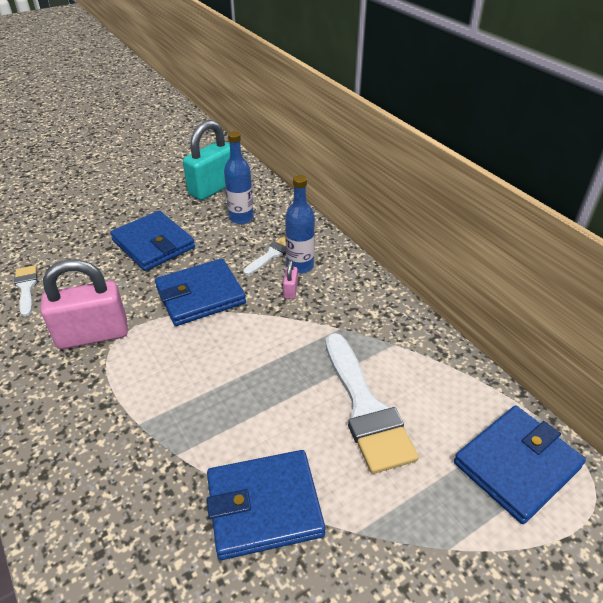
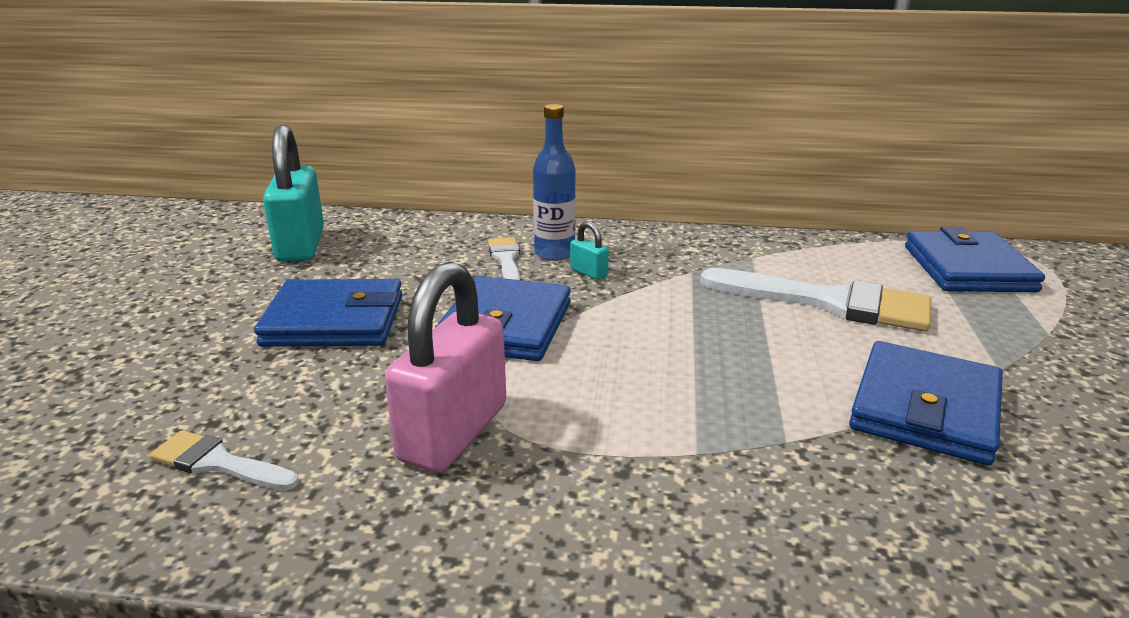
camera: 50 degrees left, 15 degrees down
blue bottle [224,131,254,224] -> none
pink padlock [283,260,298,299] -> turquoise padlock [570,221,609,280]

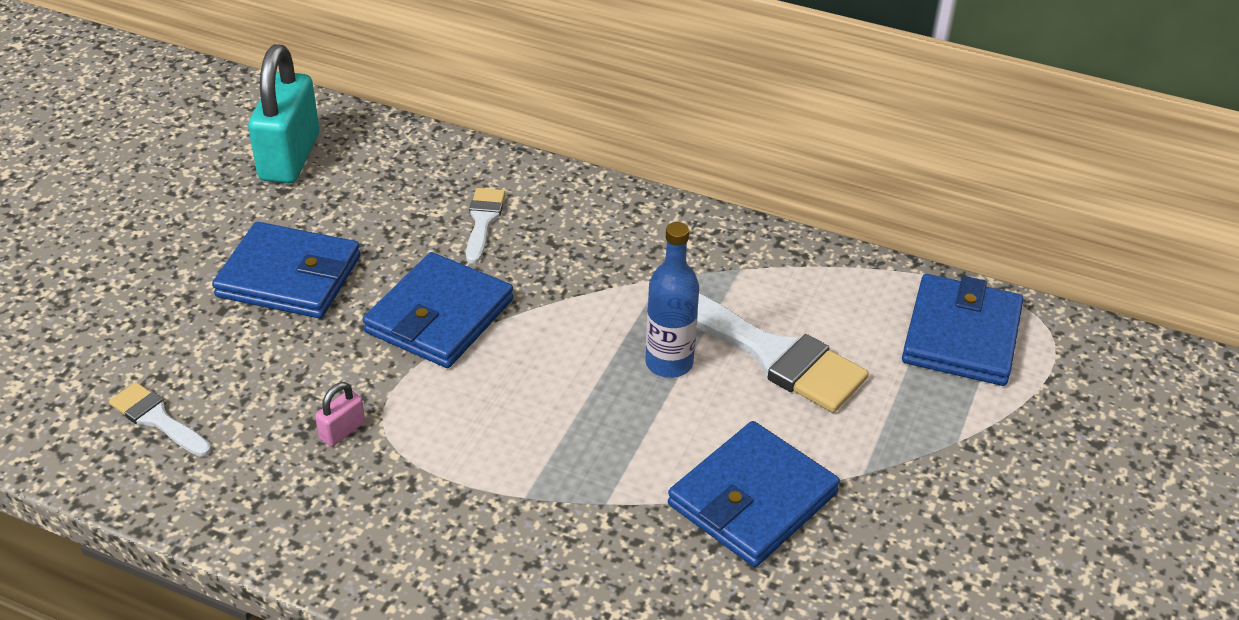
camera: 15 degrees right, 15 degrees up
pink padlock [385,262,506,472] -> pink padlock [315,382,365,447], size x0.42
blue bottle [533,104,576,261] -> blue bottle moved to [645,222,699,378]
turquoise padlock [570,221,609,280] -> none

